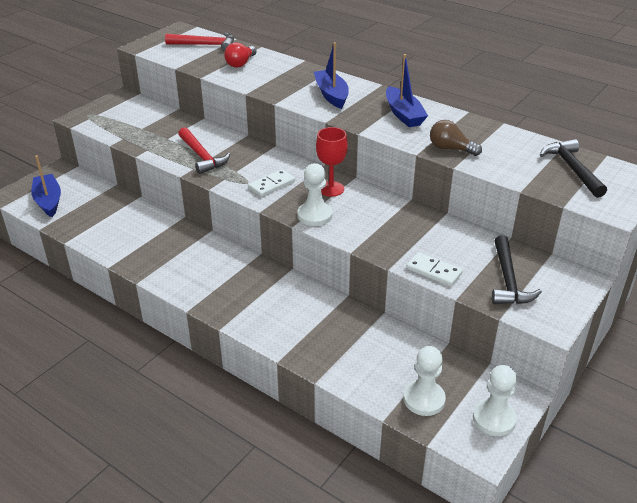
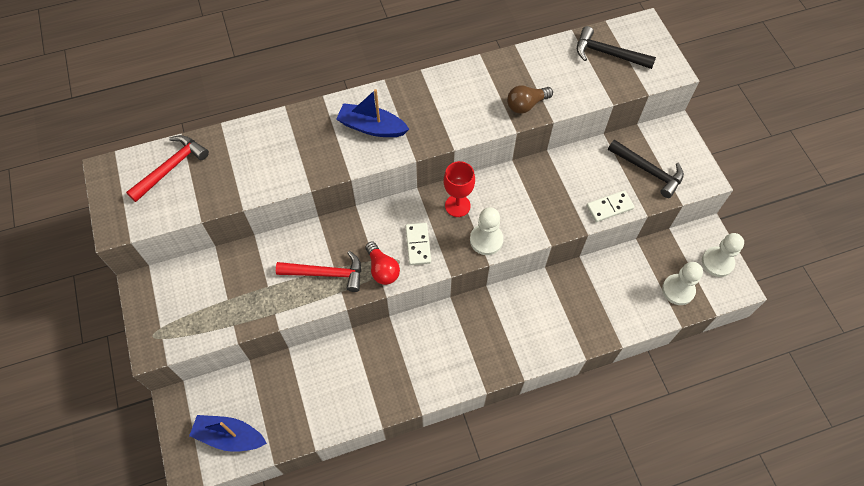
camera: 55 degrees left, 25 degrees up
red light bulb [224,42,257,68] -> red light bulb moved to [365,242,400,285]
blue boat [386,54,428,127] -> none

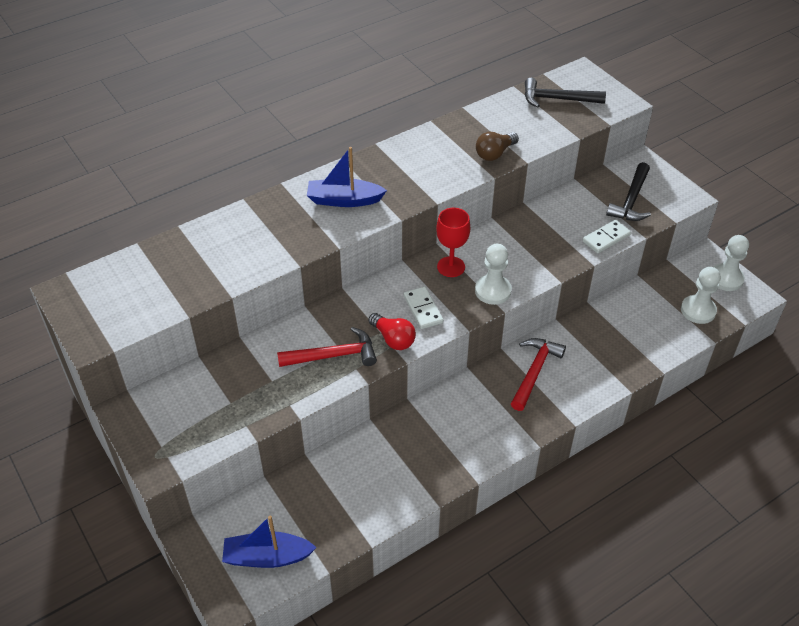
camera: 15 degrees left, 15 degrees down
red hammer [126,135,209,202] -> red hammer moved to [511,338,566,411]
black hammer [608,140,684,198] -> black hammer turned 90 degrees clockwise [606,162,651,221]

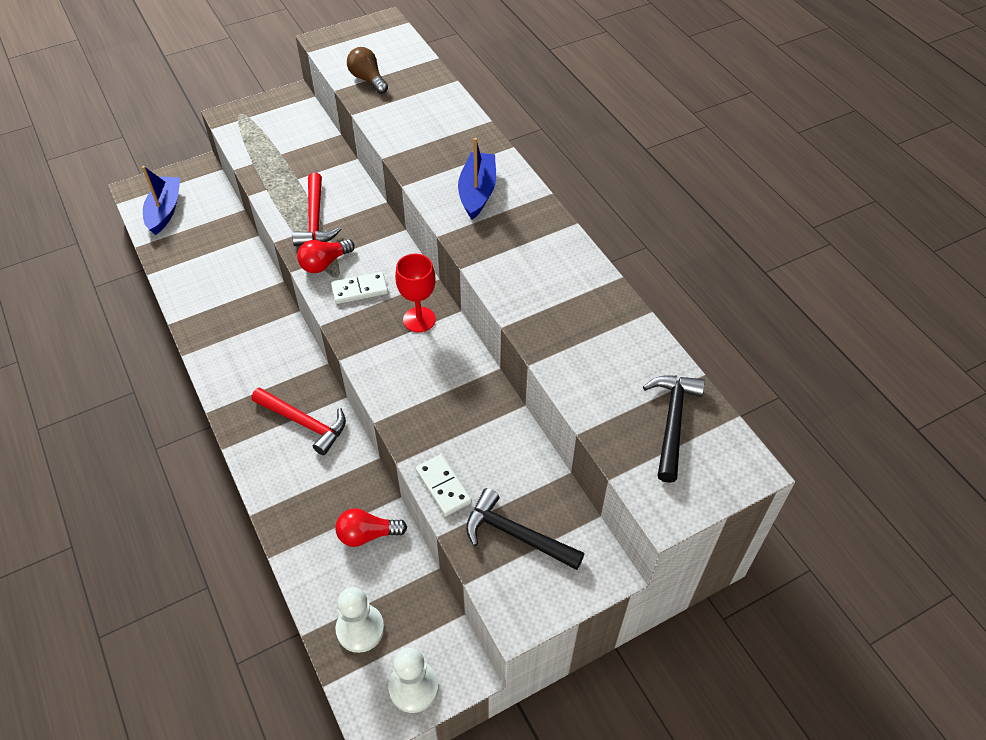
camera: 95 degrees right, 5 degrees up
white pawn [475,244,512,305] -> none
brown light bulb [476,132,519,161] -> brown light bulb moved to [347,47,388,94]
none -> red light bulb [335,508,407,547]

